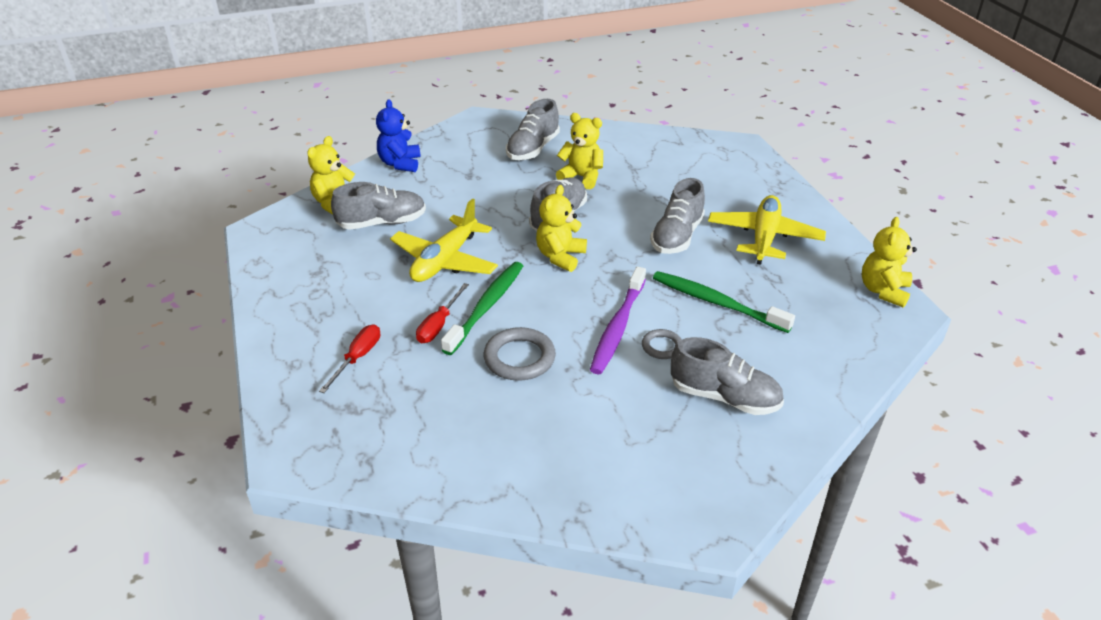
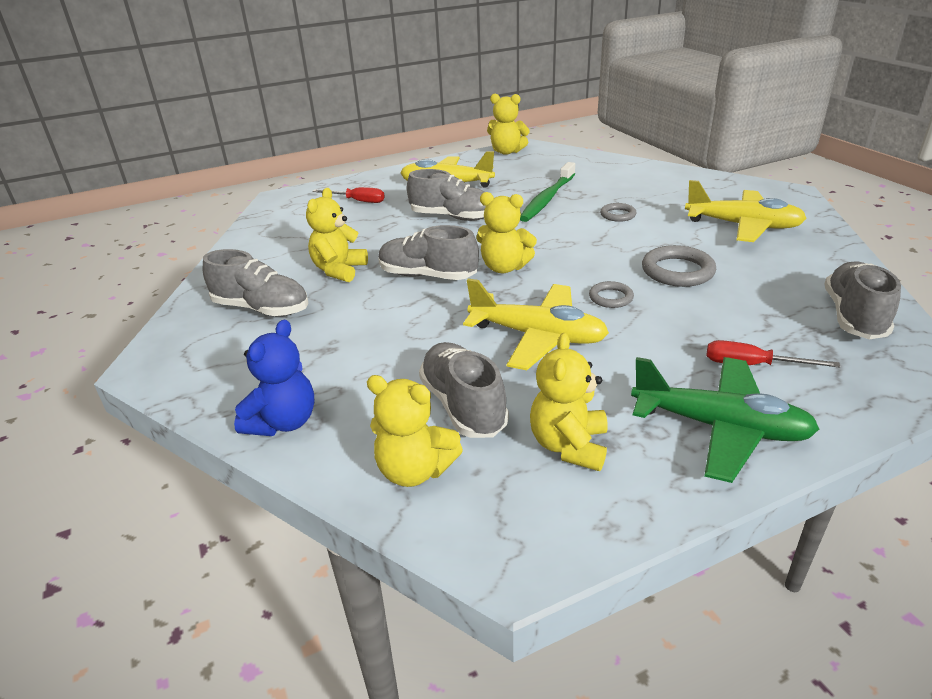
camera: 95 degrees left, 5 degrees down
blue teddy bear [376,99,421,172] -> blue teddy bear turned 60 degrees counterclockwise [234,319,315,436]
red screwdriver [416,283,469,343] -> red screwdriver moved to [312,187,385,203]
green toothbrush [441,262,523,355] -> grey ring [589,281,634,308]
purple toothbrush [590,266,646,374] -> none
grey shoe [671,337,784,415] -> grey shoe moved to [825,262,901,339]
none -> yellow teddy bear [530,333,608,471]
none -> green plane [631,357,819,483]
none -> yellow plane [685,180,807,242]

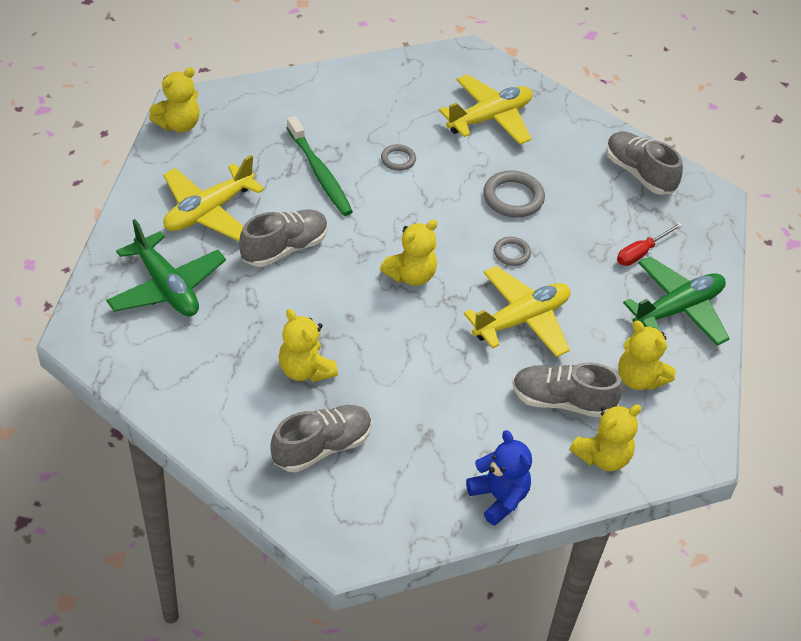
camera: 60 degrees left, 15 degrees up
red screwdriver [312,187,385,203] -> green plane [106,219,226,316]
grey shoe [378,225,479,280] -> none

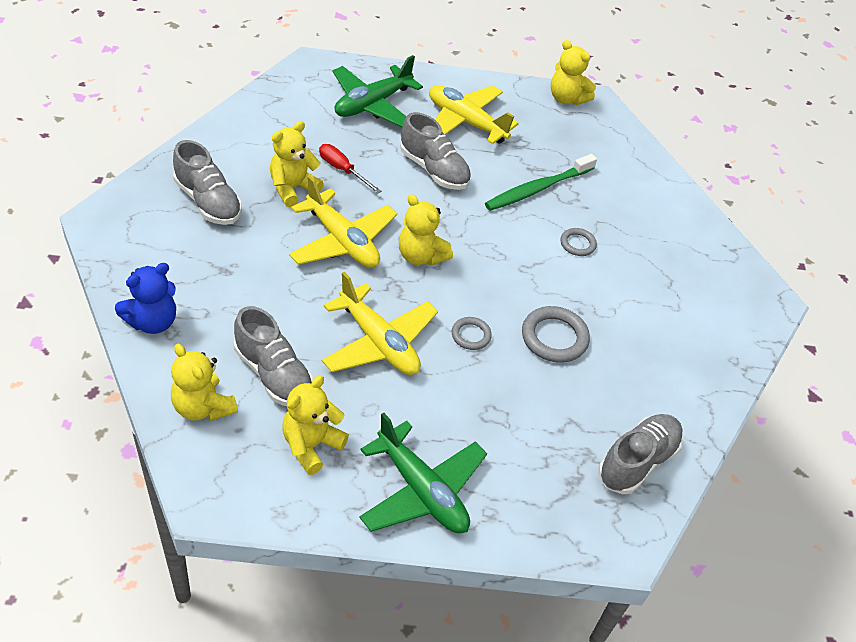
camera: 80 degrees right, 0 degrees up
yellow plane [439,74,533,144] -> yellow plane moved to [289,176,397,268]
grey shoe [512,362,623,418] -> grey shoe turned 135 degrees clockwise [234,306,314,406]
red screwdriver [617,222,683,266] -> red screwdriver moved to [319,144,381,193]

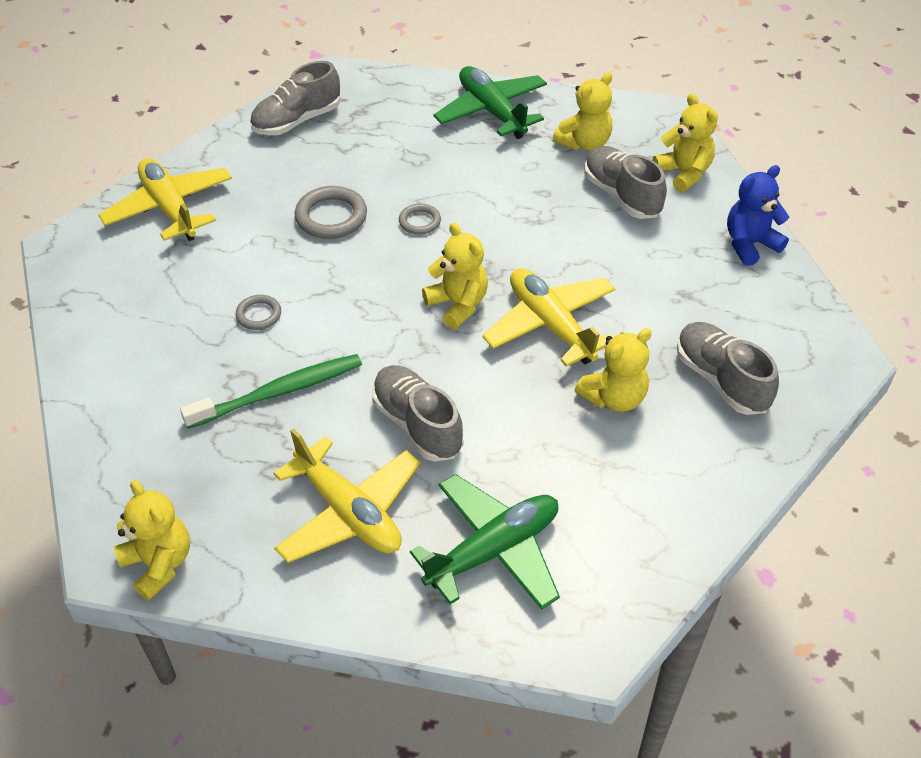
camera: 165 degrees left, 0 degrees up
red screwdriver [319,144,381,193] -> none
yellow plane [322,272,438,375] -> yellow plane moved to [98,158,232,241]

